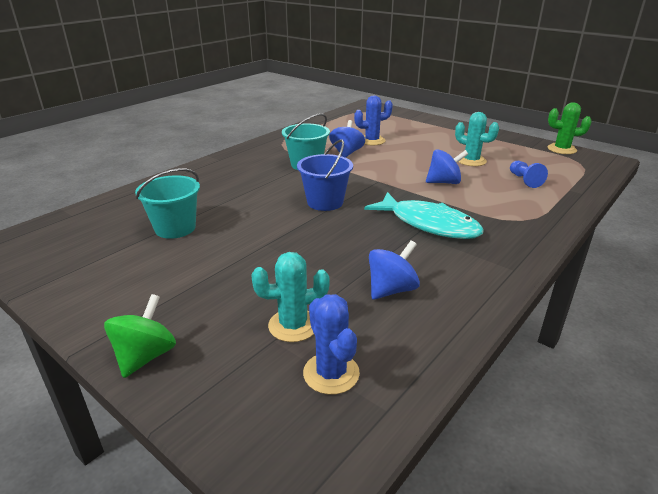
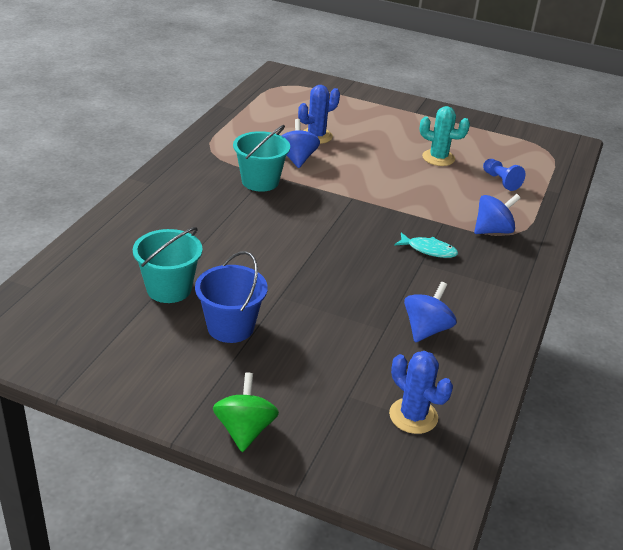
camera: 20 degrees left, 5 degrees up
turquoise cactus [251,252,330,342] -> none
blue bucket [297,139,353,211] -> blue bucket moved to [195,251,268,343]
turquoise fish [364,192,484,239] -> turquoise fish [394,232,458,258], size x0.51
blue spinning top [426,149,468,184] -> blue spinning top moved to [474,194,520,234]
green cactus [548,102,592,154] -> none

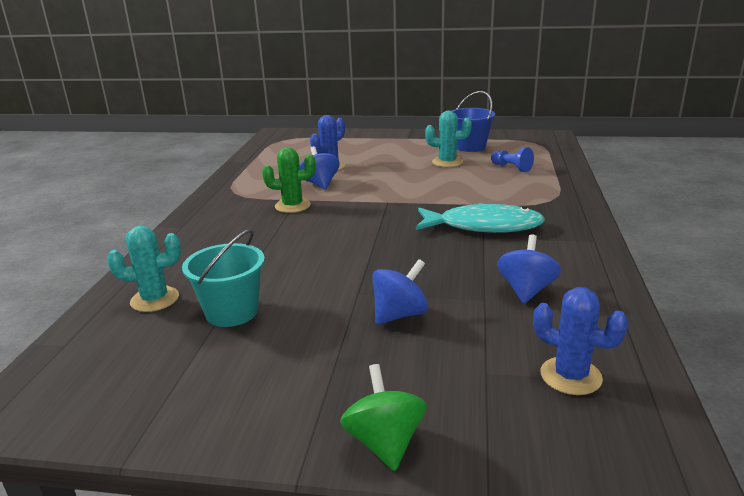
camera: 10 degrees left, 10 degrees down
blue bucket [195,251,268,343] -> blue bucket moved to [452,91,495,152]
turquoise bucket [233,125,290,192] -> green cactus [262,147,315,213]
turquoise fish [394,232,458,258] -> turquoise fish [416,203,545,233], size x1.97
blue spinning top [474,194,520,234] -> blue spinning top moved to [372,259,428,325]
none -> turquoise cactus [107,226,181,312]

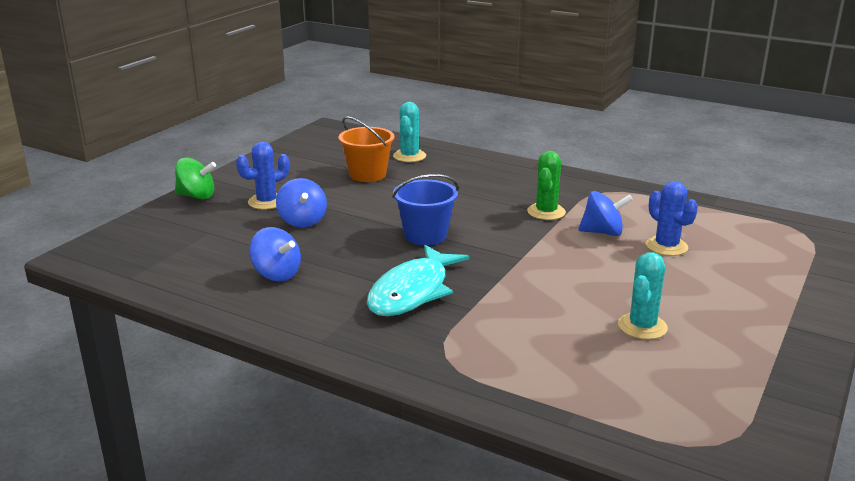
camera: 110 degrees right, 0 degrees up
turquoise bucket [182,229,265,327] -> orange bucket [338,116,395,182]
blue bucket [452,91,495,152] -> blue bucket moved to [392,174,459,245]
blue pawn [491,147,534,172] -> none
blue cactus [533,287,628,395] -> blue cactus moved to [236,142,290,210]

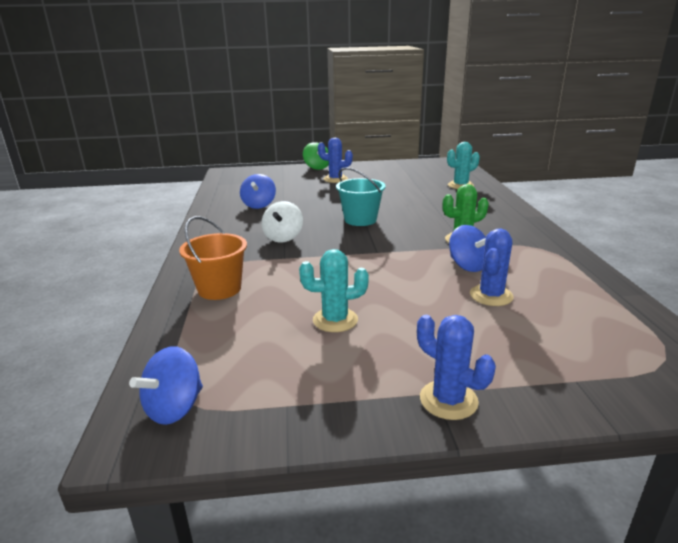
camera: 55 degrees right, 0 degrees up
blue spinning top [276,178,327,228] -> blue spinning top moved to [129,346,203,425]
orange bucket [338,116,395,182] -> orange bucket moved to [179,216,247,300]
turquoise fish [367,245,469,316] -> white spinning top [261,201,303,243]
blue bucket [392,174,459,245] -> turquoise bucket [336,167,385,226]
none -> blue cactus [417,315,496,420]

